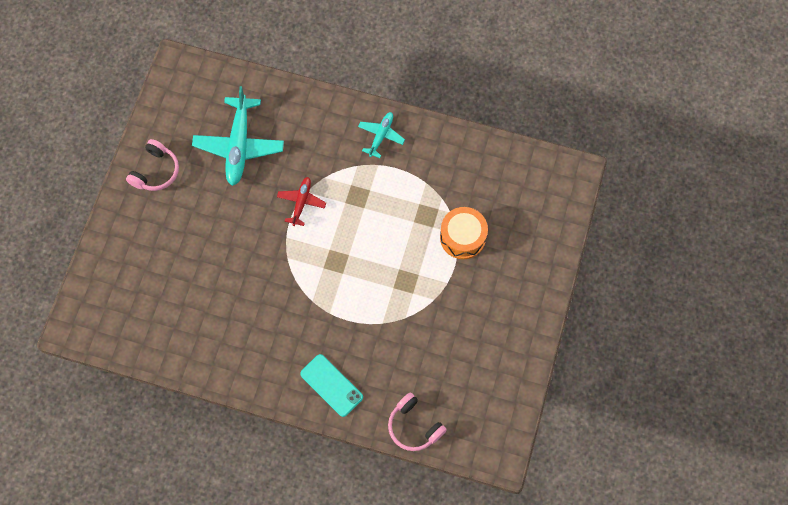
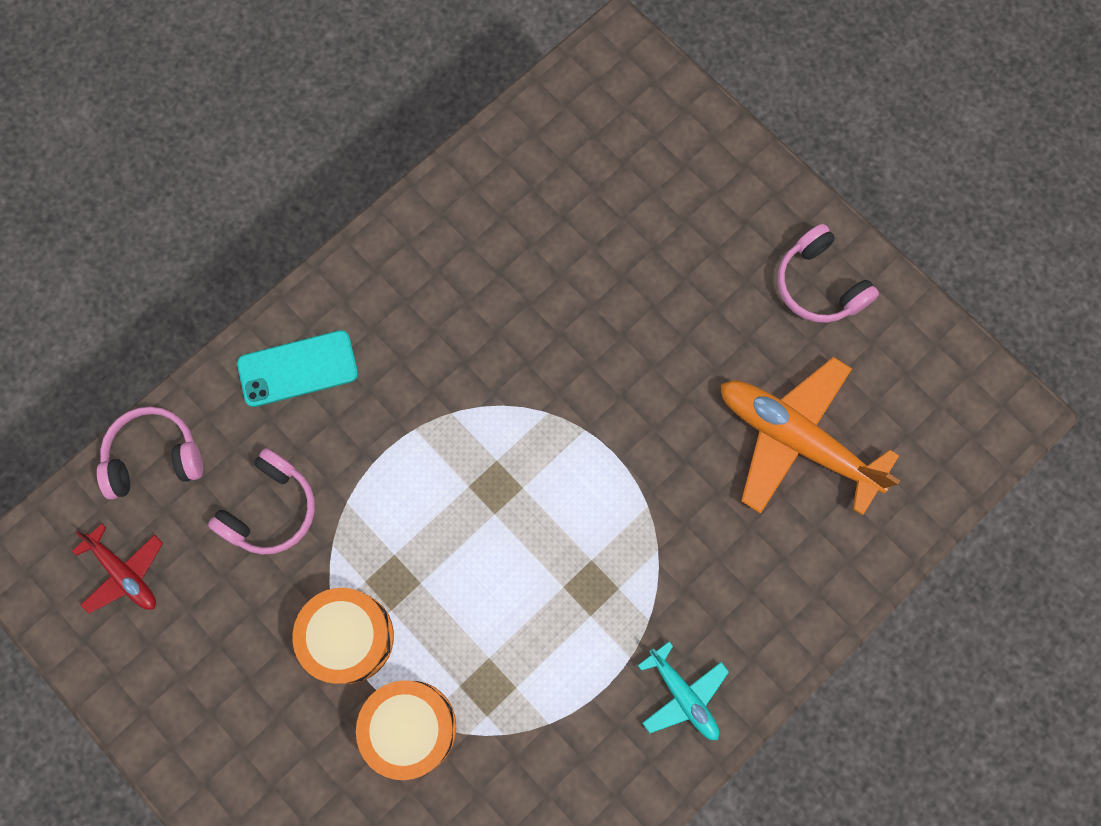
camera: 120 degrees right, 5 degrees up
turquoise plane [192,86,284,186] -> orange plane [721,357,900,515]
red plane [277,177,326,226] -> red plane moved to [72,523,163,614]
none -> pink headphones [208,448,315,555]
none -> orange drum [292,588,394,684]

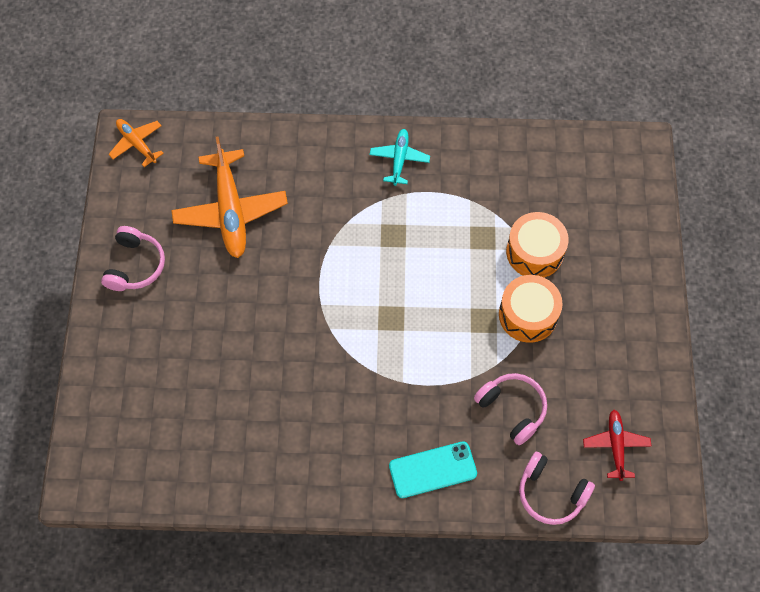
camera: 135 degrees left, 10 degrees down
pink headphones [208,448,315,555] -> pink headphones turned 60 degrees clockwise [474,373,547,445]
turquoise phone [237,330,358,407] -> turquoise phone turned 45 degrees counterclockwise [389,441,477,498]
none -> orange plane [108,119,164,167]

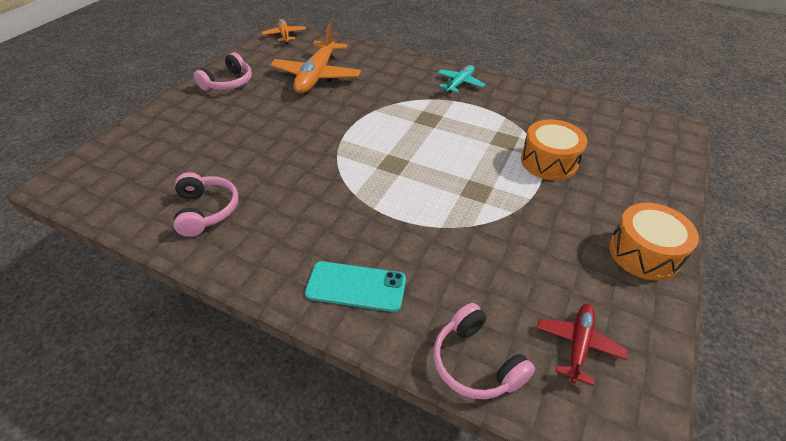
camera: 25 degrees right, 20 degrees down
pink headphones [474,373,547,445] -> pink headphones moved to [174,172,239,237]
orange drum [499,275,562,343] -> orange drum moved to [609,203,699,280]

